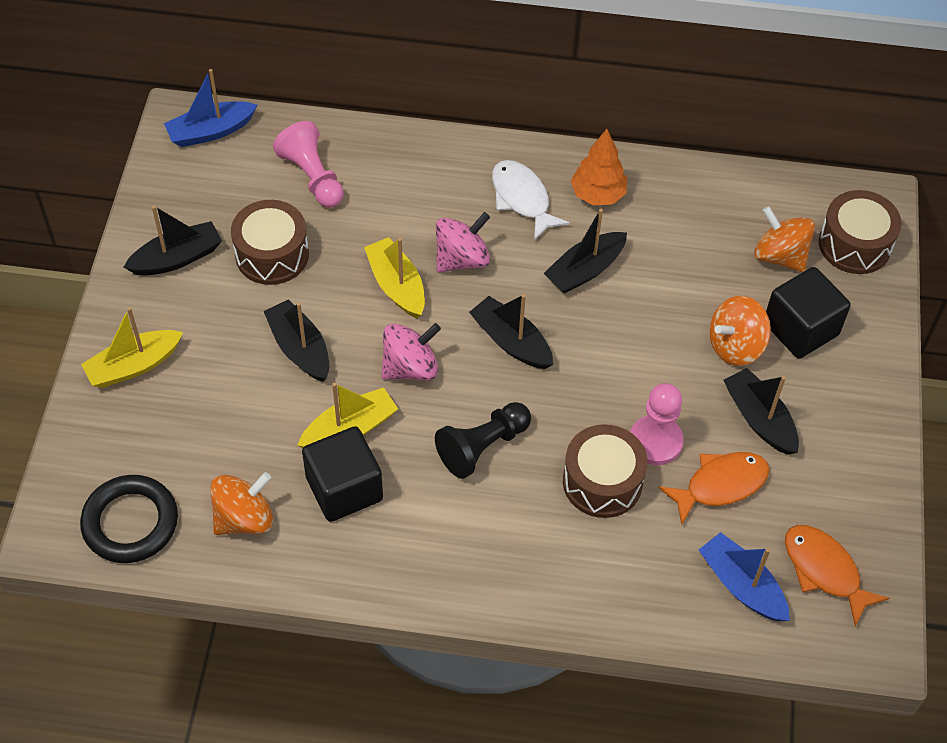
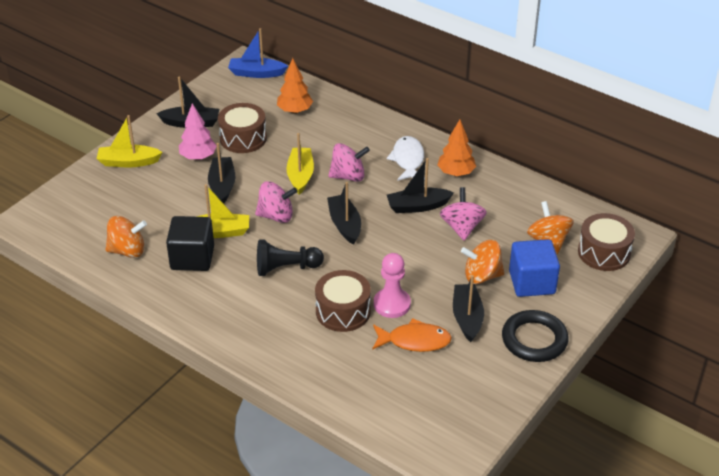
camera: 30 degrees right, 15 degrees down
black ring [80,475,178,563] -> black ring moved to [502,310,569,362]
pink pawn [273,121,344,208] -> orange tree [277,58,313,114]
blue boat [699,532,790,621] -> none
black cube [766,267,851,359] -> blue cube [509,239,560,297]
orange fish [785,525,889,626] -> none
none -> pink tree [179,103,217,160]
none -> pink spinning top [440,187,487,241]

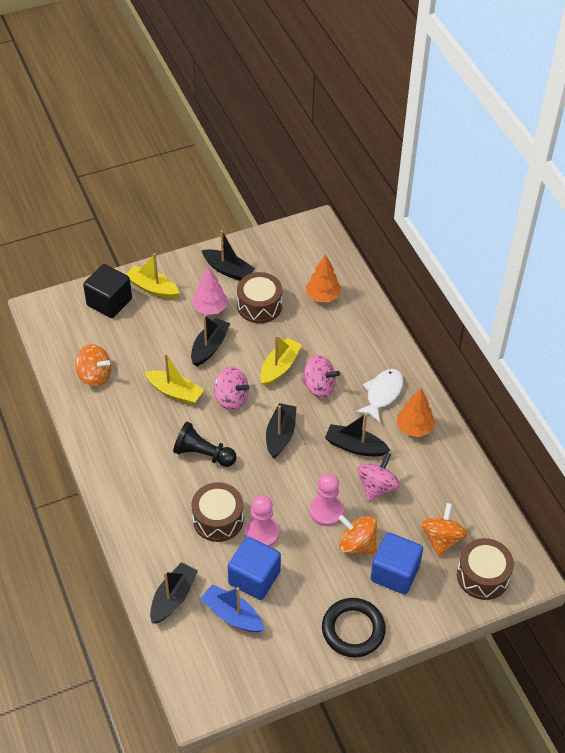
camera: 30 degrees right, 10 degrees up
black cube [166,216,214,271] -> black cube moved to [83,264,132,318]
blue boat [228,28,288,78] -> blue boat moved to [200,584,264,632]
orange fish [372,318,452,352] -> blue cube [228,537,281,600]
black boat [453,275,484,342] -> black boat moved to [150,562,198,624]
none -> pink pawn [309,473,344,526]

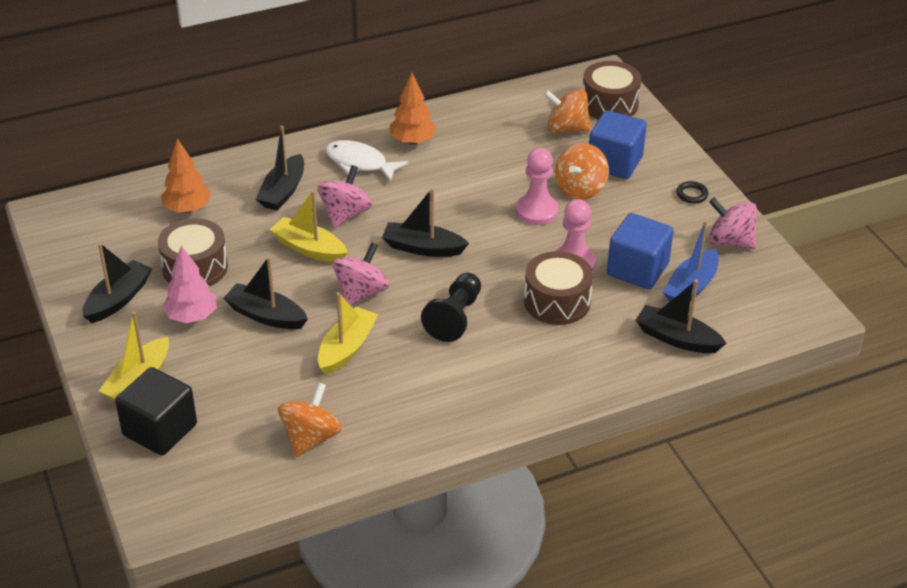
camera: 90 degrees left, 10 degrees down
black ring [322,598,386,657] -> black ring [677,181,708,203], size x0.44
black boat [325,413,390,457] -> black boat moved to [256,126,304,211]
pink spinning top [357,452,400,501] -> pink spinning top moved to [709,198,757,249]

